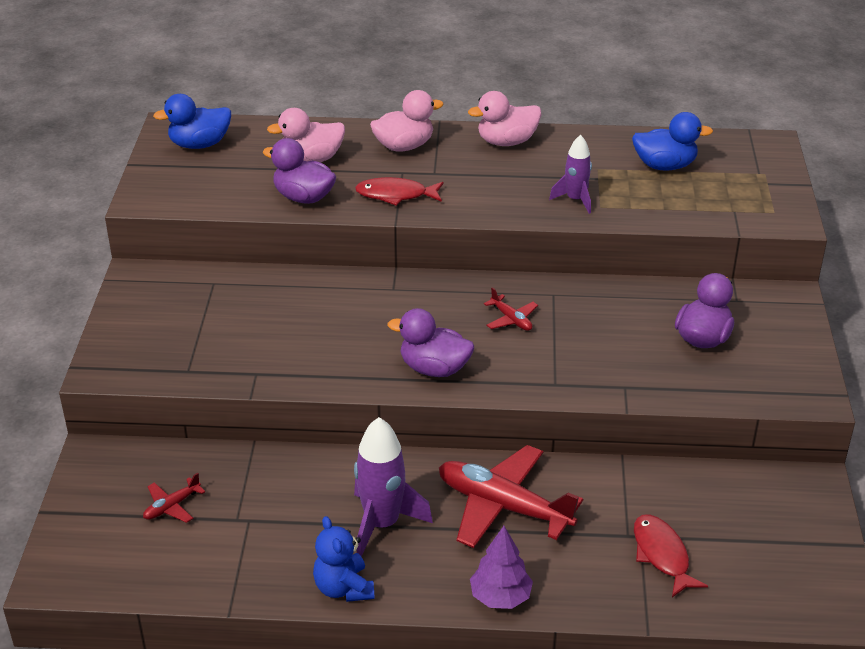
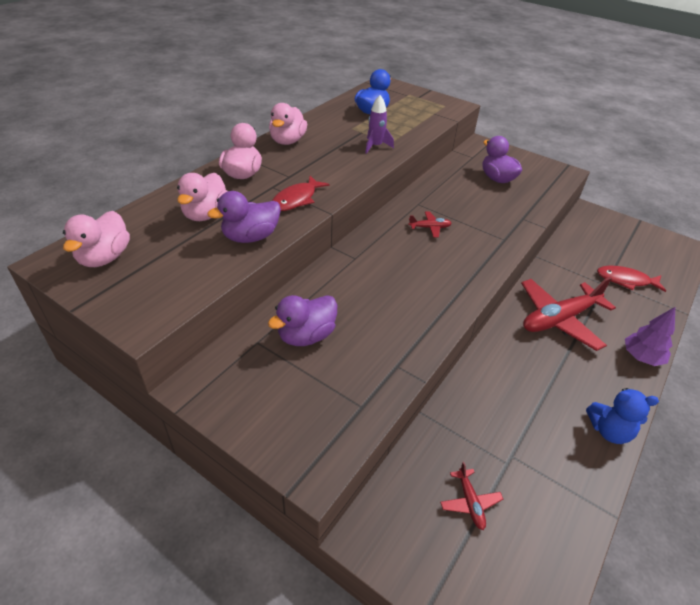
camera: 60 degrees left, 5 degrees up
blue duck [153,94,231,149] -> pink duck [63,211,130,267]
purple rocket [354,417,433,557] -> none
purple duck [388,308,474,377] -> purple duck moved to [268,295,337,346]

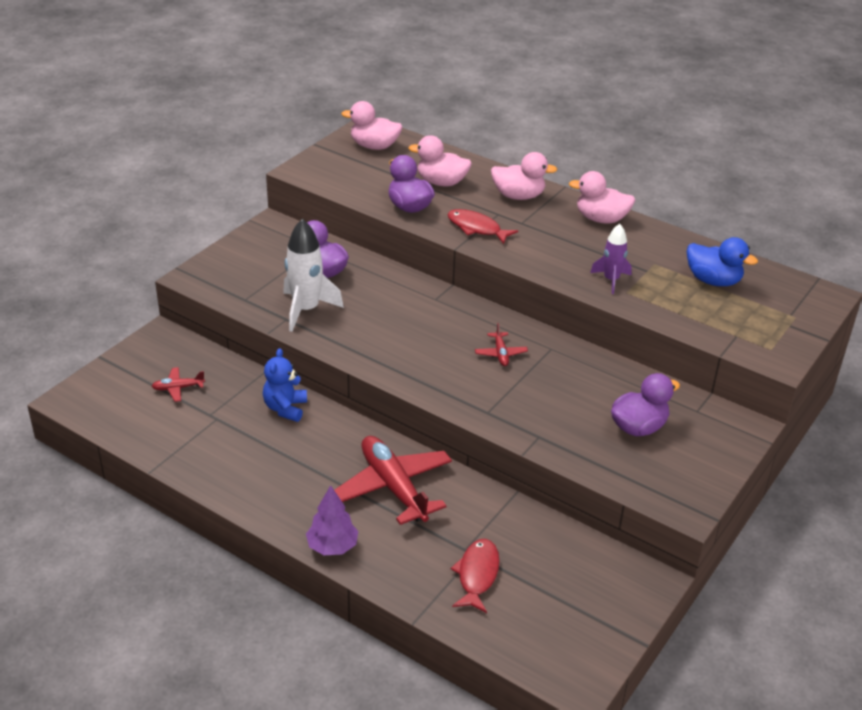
camera: 90 degrees right, 5 degrees down
blue teddy bear [586,388,659,444] -> blue teddy bear moved to [263,348,307,422]
none -> white rocket [283,219,344,332]

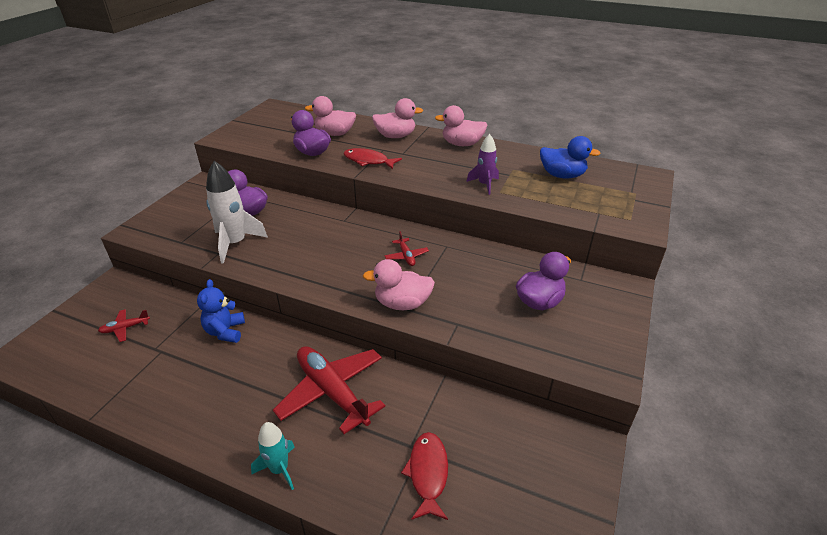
camera: 10 degrees left, 0 degrees up
purple tree [306,485,358,555] -> turquoise rocket [251,422,295,490]
pink duck [341,101,402,150] -> pink duck moved to [363,259,435,310]

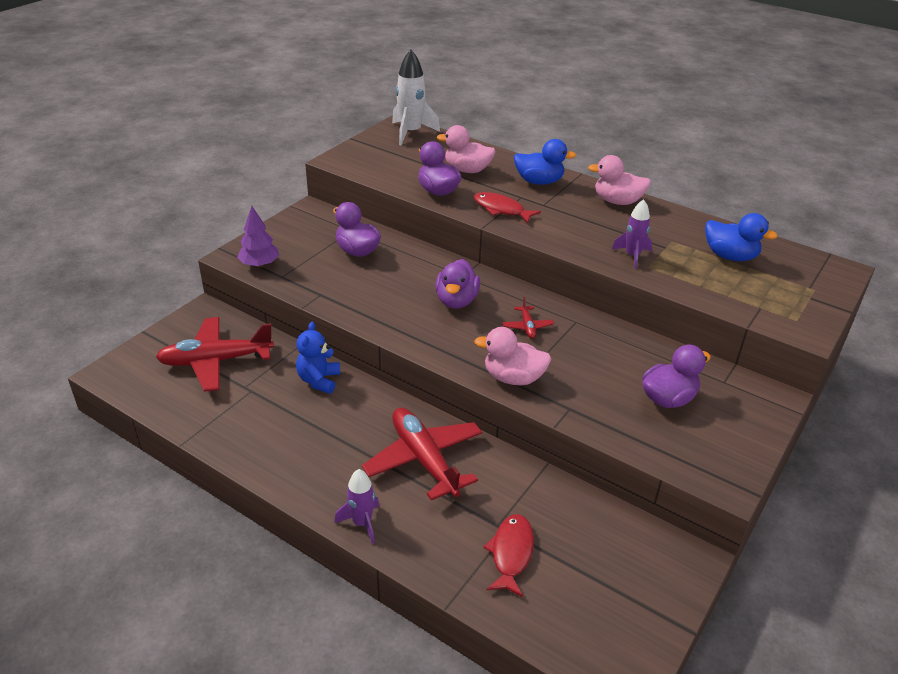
camera: 10 degrees right, 0 degrees up
red plane [98,309,150,342] -> red plane [156,317,274,392], size x2.24
white rocket [206,161,268,264] -> white rocket moved to [392,49,440,145]
turquoise rocket [251,422,295,490] -> purple rocket [334,469,379,544]
pink duck [372,98,423,138] -> blue duck [514,139,576,185]
none -> purple tree [237,206,279,267]
none -> purple duck [435,259,480,309]

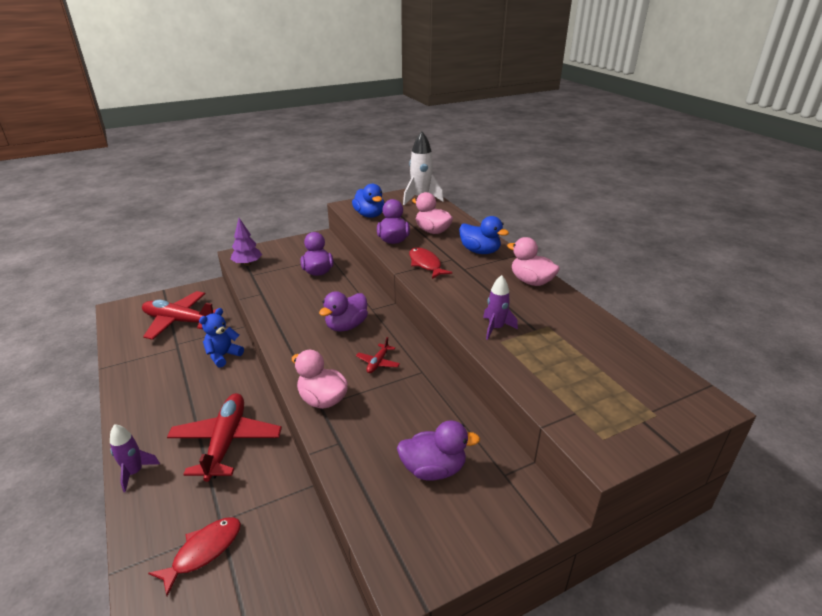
camera: 30 degrees right, 5 degrees down
blue duck [705,213,777,261] -> blue duck moved to [352,184,384,218]

